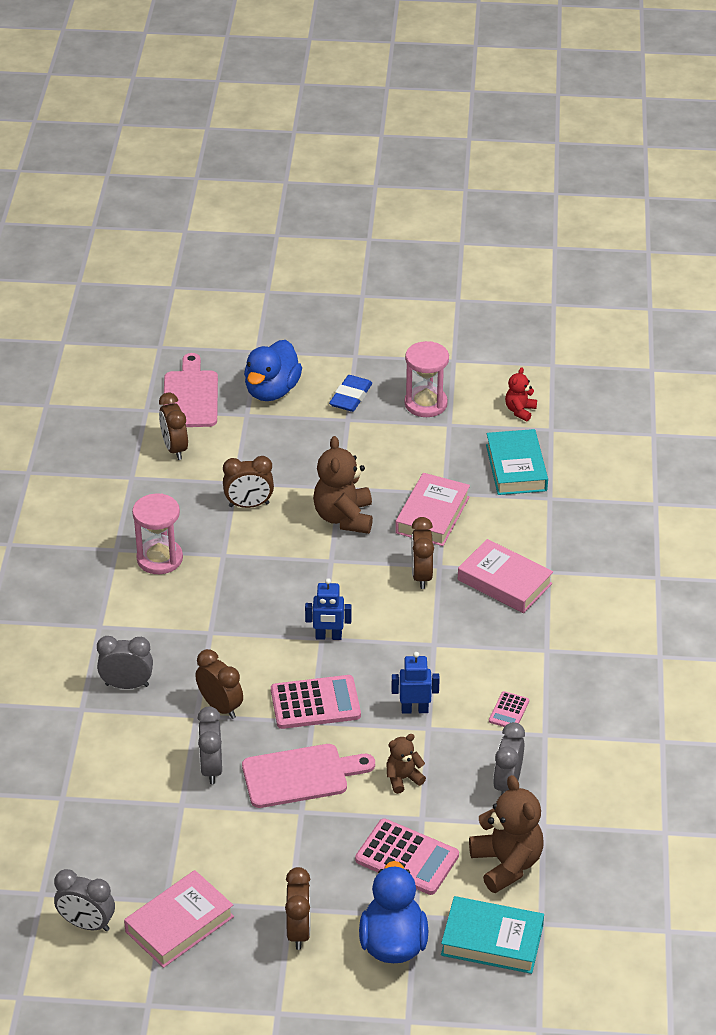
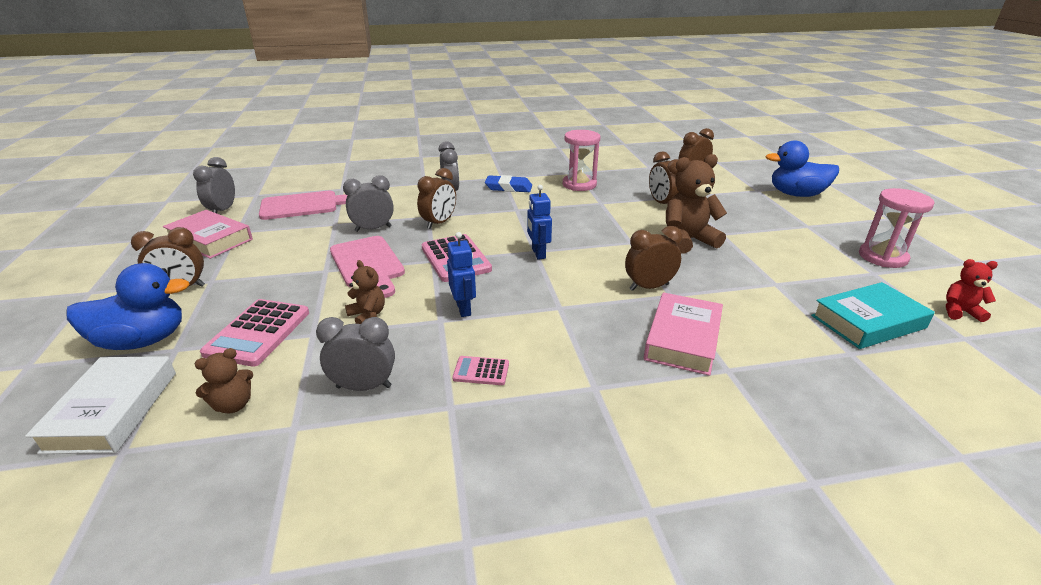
camera: 75 degrees right, 10 degrees down
pink cutting board [164,353,218,427] -> pink cutting board moved to [259,191,348,220]
blue eraser [329,375,372,412] -> blue eraser moved to [485,175,532,192]
pink book [395,473,470,546] -> none
turquoise book [441,896,544,974] -> white book [25,356,176,454]
brown teddy bear [469,775,543,893] -> brown teddy bear [195,348,253,414], size x0.54

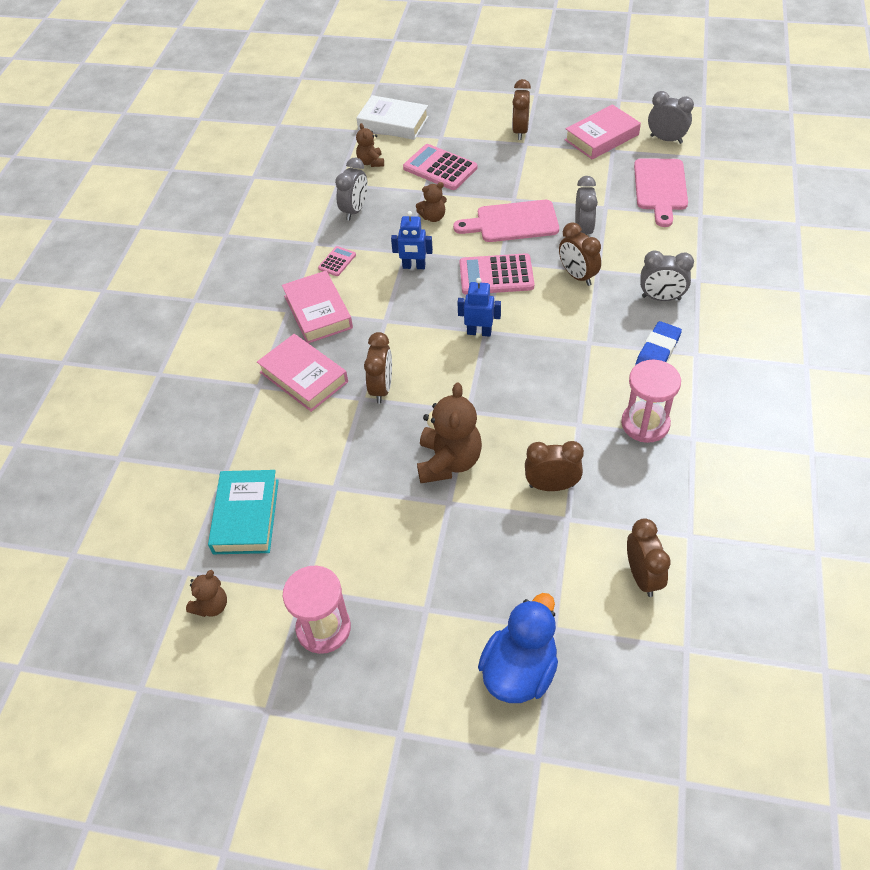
camera: 115 degrees right, 20 degrees up
blue duck [66,263,189,350] -> none
red teddy bear [946,259,998,322] -> brown teddy bear [186,570,227,617]
none -> pink book [282,271,353,344]

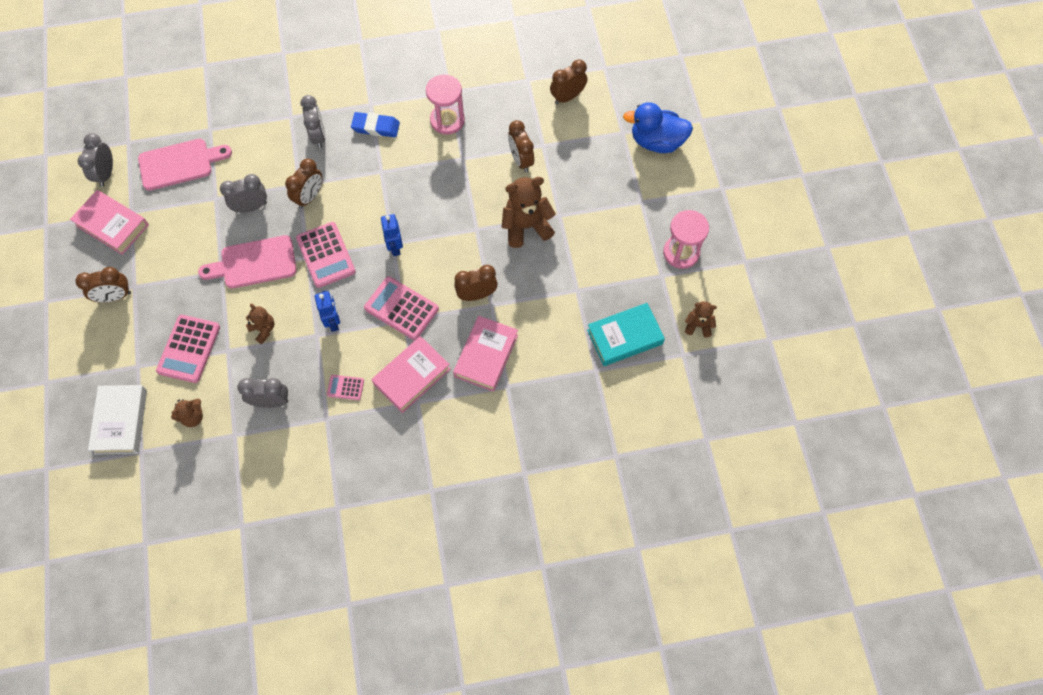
camera: 115 degrees left, 15 degrees up
pink cutting board [453,200,559,242] -> pink cutting board turned 105 degrees clockwise [198,235,297,289]
none -> pink calculator [364,276,439,340]

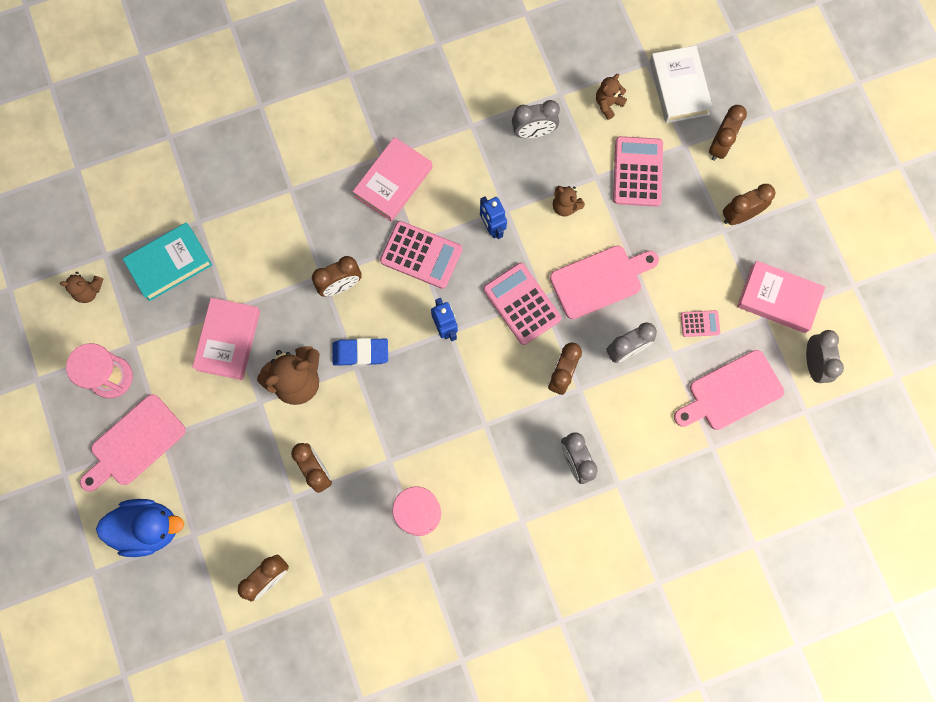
camera: 170 degrees right, 10 degrees up
pink calculator [327,375,364,400] -> pink calculator moved to [681,310,720,337]
blue eraser [351,112,400,137] -> blue eraser moved to [332,338,388,366]
pink book [453,316,518,392] -> pink book moved to [192,298,260,380]
none -> pink cutting board [80,394,186,492]
none -> brown clock [709,105,747,161]

